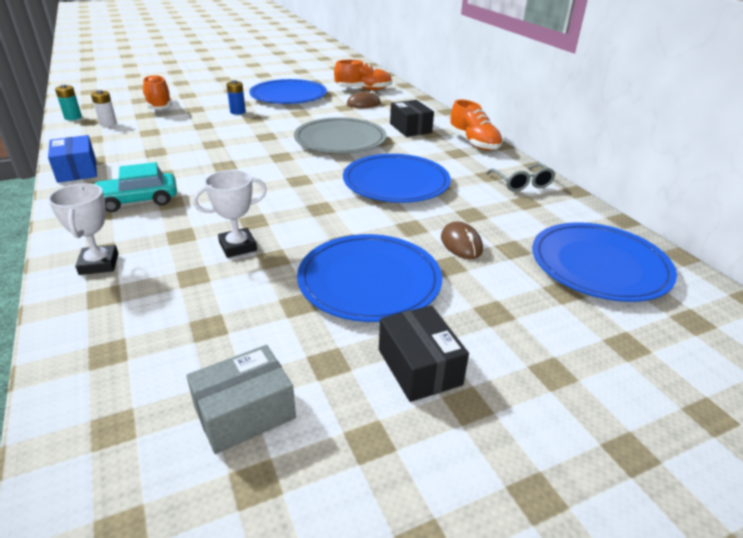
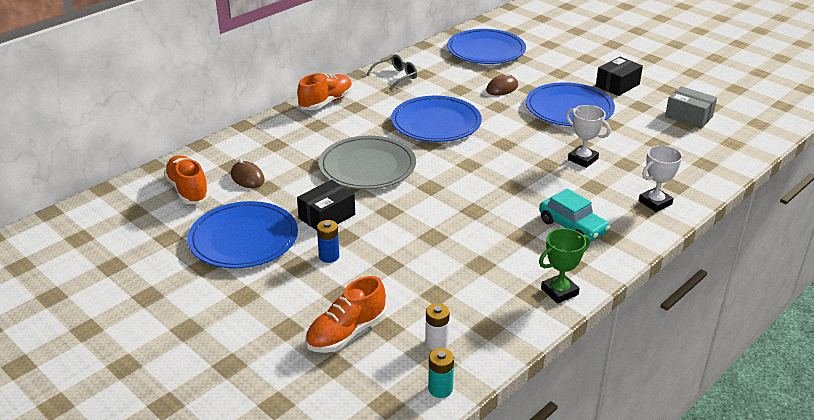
camera: 110 degrees left, 0 degrees up
blue box [48,135,97,183] -> green trophy [539,228,590,304]
black box [390,100,434,137] -> black box moved to [297,180,355,230]

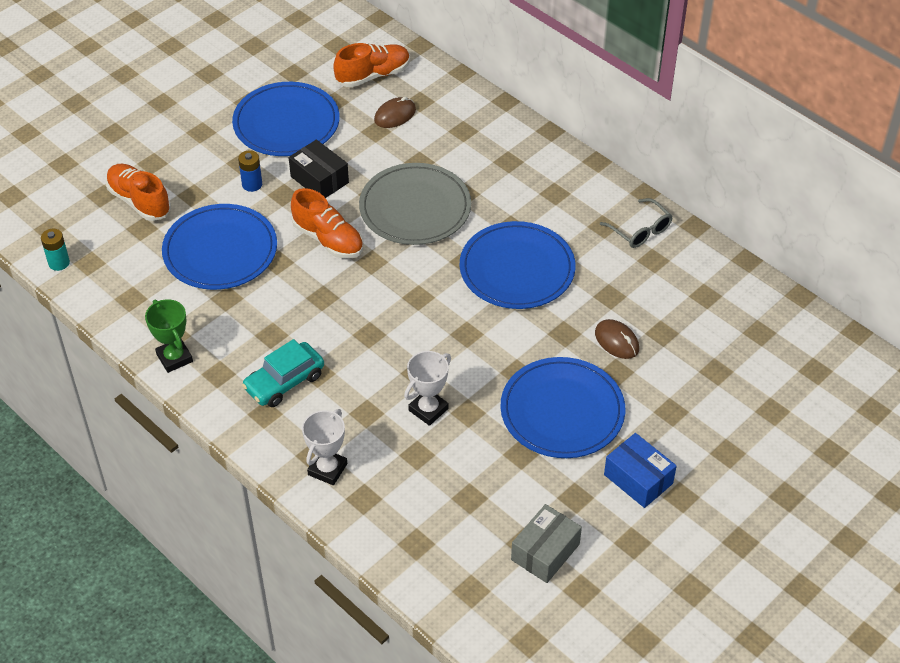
camera: 90 degrees right, 15 degrees up
orange shoe [297,73,352,110] -> orange shoe moved to [291,188,363,258]
white battery [425,303,450,350] -> none
blue plate [447,29,526,64] -> blue plate moved to [162,204,277,290]
black box [596,57,643,96] -> blue box [604,433,677,508]
white trophy [639,145,683,212] -> white trophy turned 60 degrees clockwise [302,409,347,485]

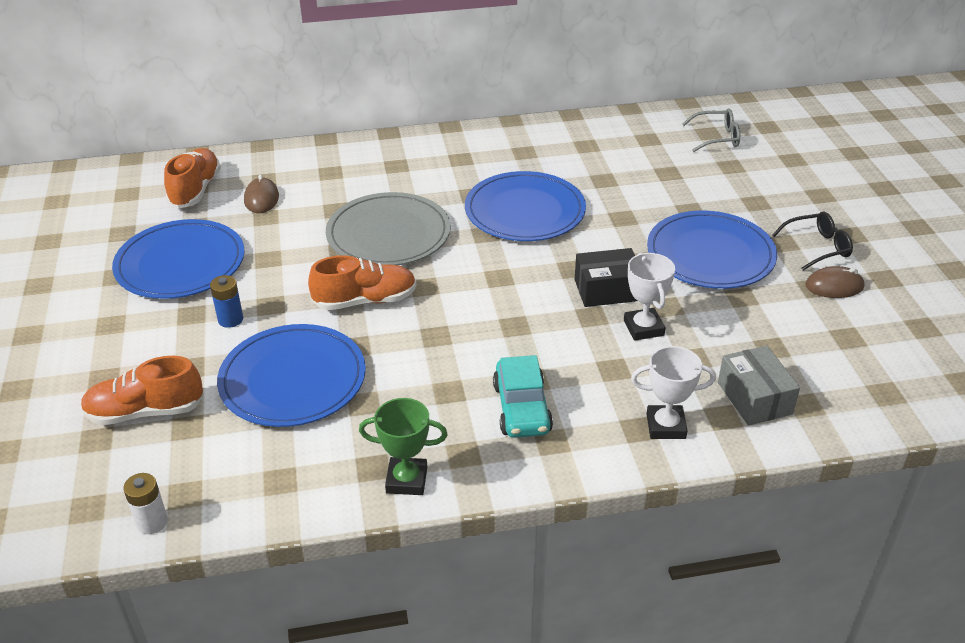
camera: 55 degrees left, 10 degrees down
turquoise battery [41,229,70,271] -> white battery [123,473,168,534]
black box [289,139,349,198] -> black box moved to [575,248,637,307]
white trophy [302,409,347,485] -> white trophy turned 60 degrees counterclockwise [631,346,716,439]
grey box [511,504,582,583] -> grey box moved to [718,346,800,426]
brown mouse [595,319,639,359] -> brown mouse moved to [805,266,865,298]
grey glasses [600,198,673,248] -> grey glasses moved to [682,108,740,152]
blue box [604,433,677,508] -> black glasses [772,212,853,271]

